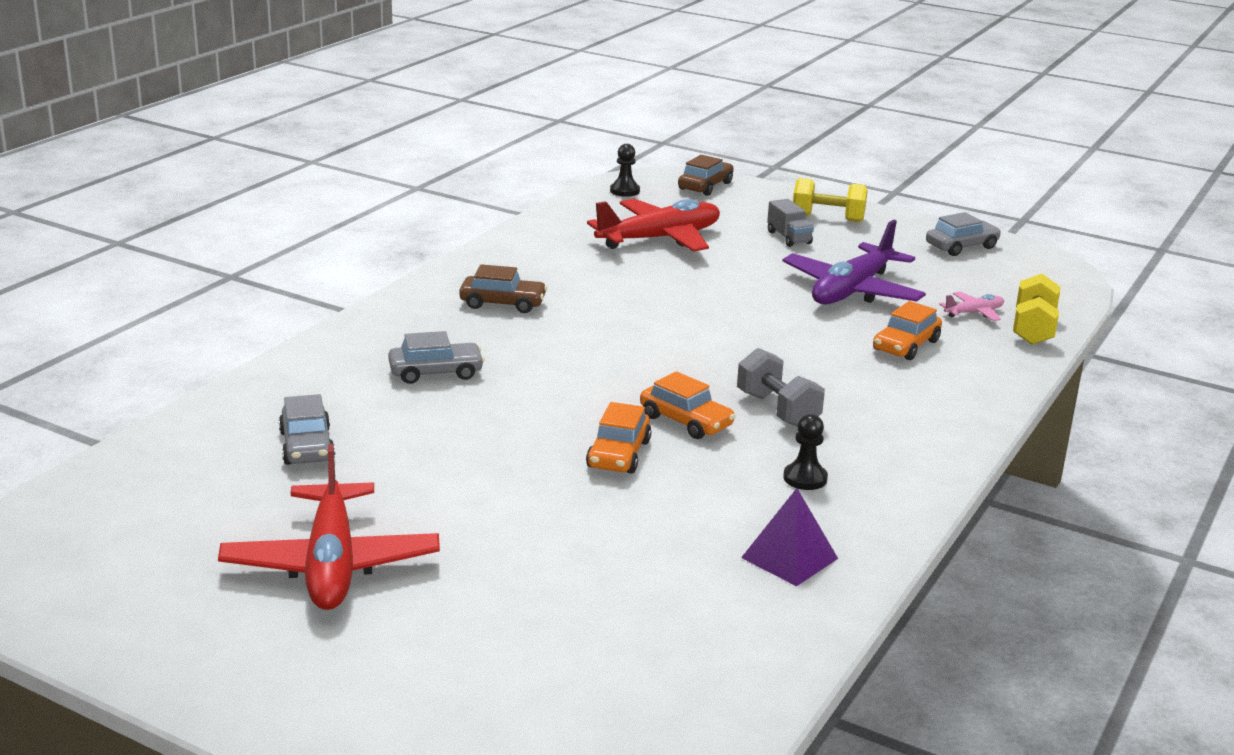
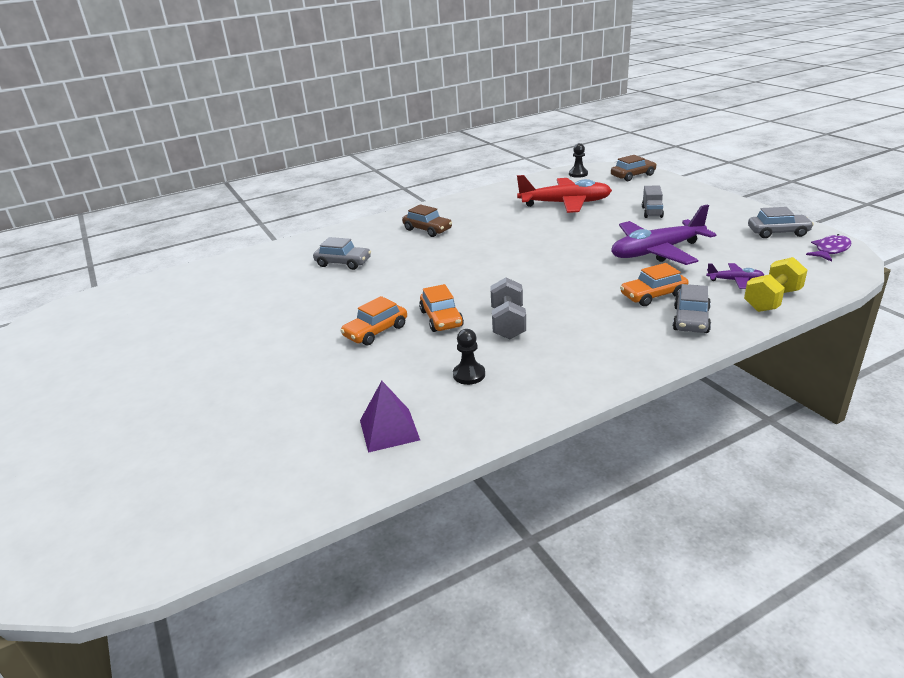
camera: 35 degrees right, 5 degrees up
red plane [218,444,440,610] -> none
grey car [279,394,335,465] -> grey car moved to [673,284,711,333]
yellow dumbbell [793,178,868,222] -> none
pink plane [939,292,1004,321] -> purple plane [706,263,764,289]
none -> purple fish [806,234,851,262]

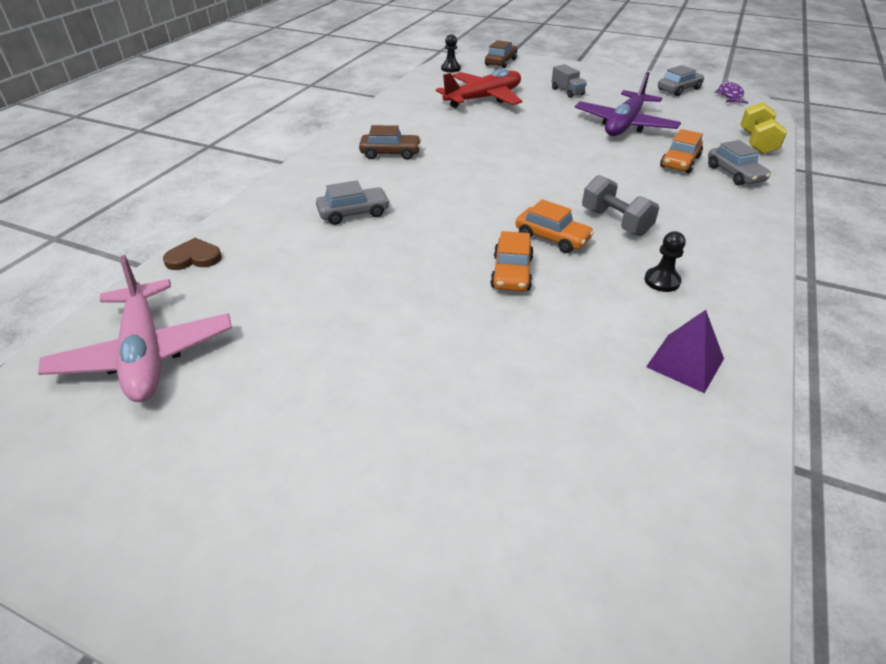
camera: 40 degrees left, 10 degrees up
purple plane [706,263,764,289] -> none
none -> pink plane [38,255,232,402]
none -> brown heart [163,238,222,270]

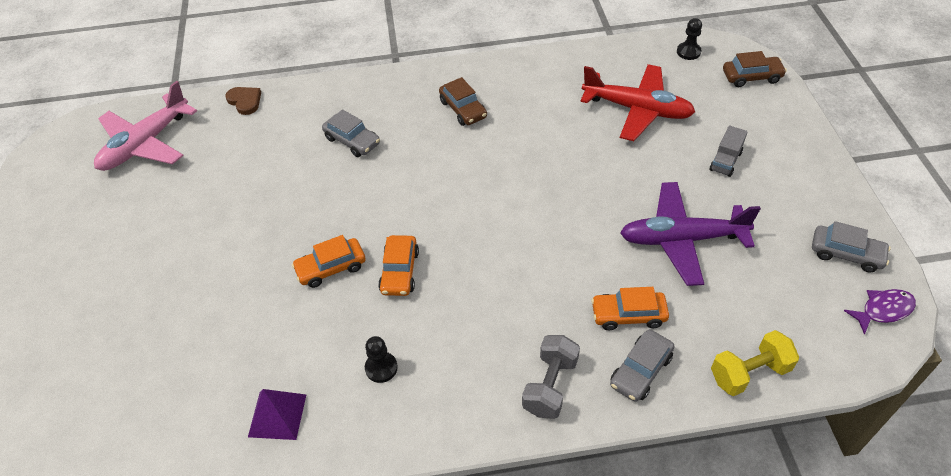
camera: 60 degrees right, 10 degrees up
grey dumbbell [582,175,659,236] -> grey dumbbell moved to [522,335,580,419]

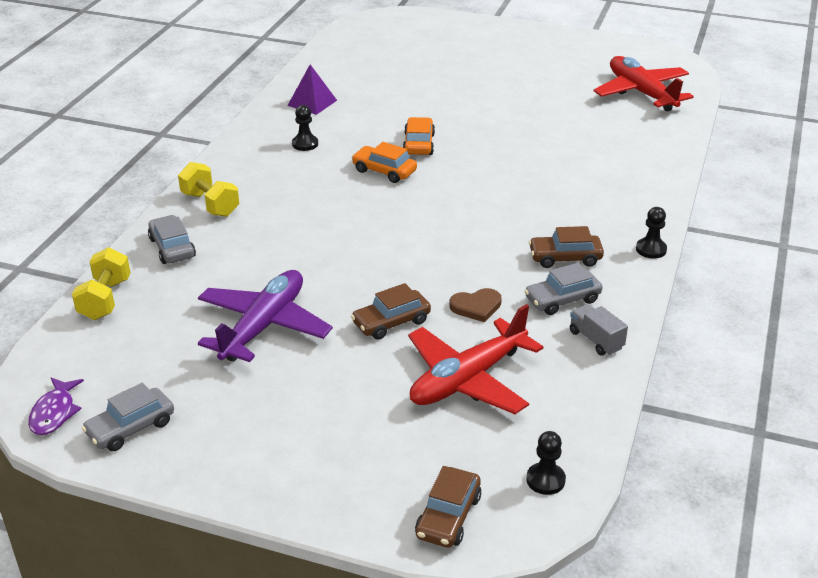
camera: 115 degrees right, 15 degrees down
pink plane [94,81,197,171] -> red plane [594,56,694,111]
brown heart [225,87,261,115] -> brown heart moved to [449,288,502,322]
grey car [322,109,380,157] -> grey car moved to [525,263,603,315]
grey dumbbell [522,335,580,419] -> yellow dumbbell [178,162,239,217]
orange car [591,287,669,330] -> none
grey truck [710,126,748,177] -> grey truck moved to [570,304,628,356]
none -> brown car [351,283,431,340]
none -> black pawn [636,207,667,259]

